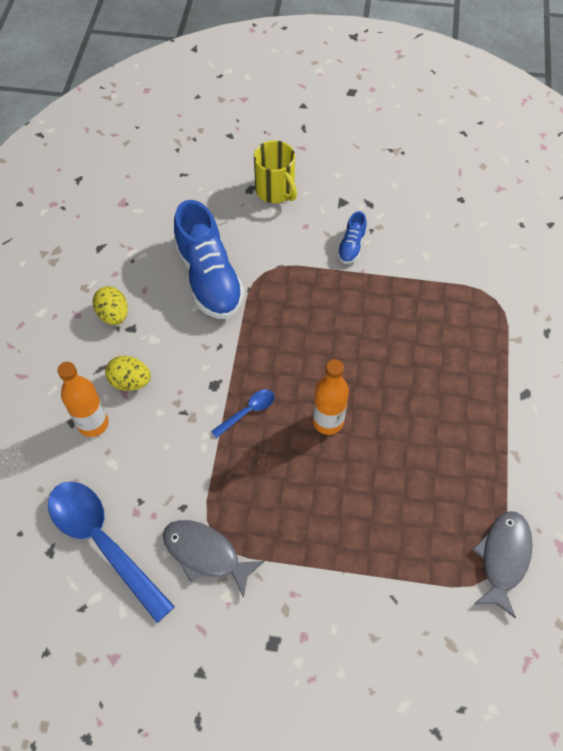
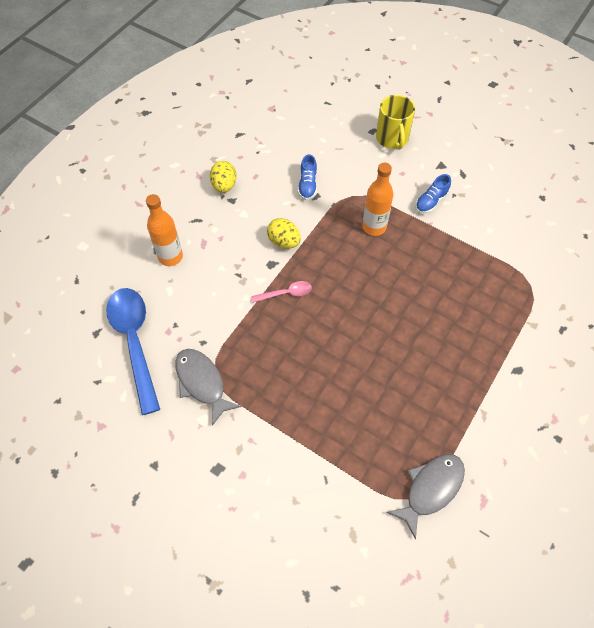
camera: 25 degrees right, 0 degrees up
yellow egg [105,356,151,391] -> yellow egg moved to [267,218,301,249]
blue shoe [174,200,245,319] -> blue shoe [298,154,317,200], size x0.46
blue spoon [211,389,275,438] -> pink spoon [251,281,312,303]
orange bottle [313,359,349,435] -> orange bottle moved to [362,163,393,236]

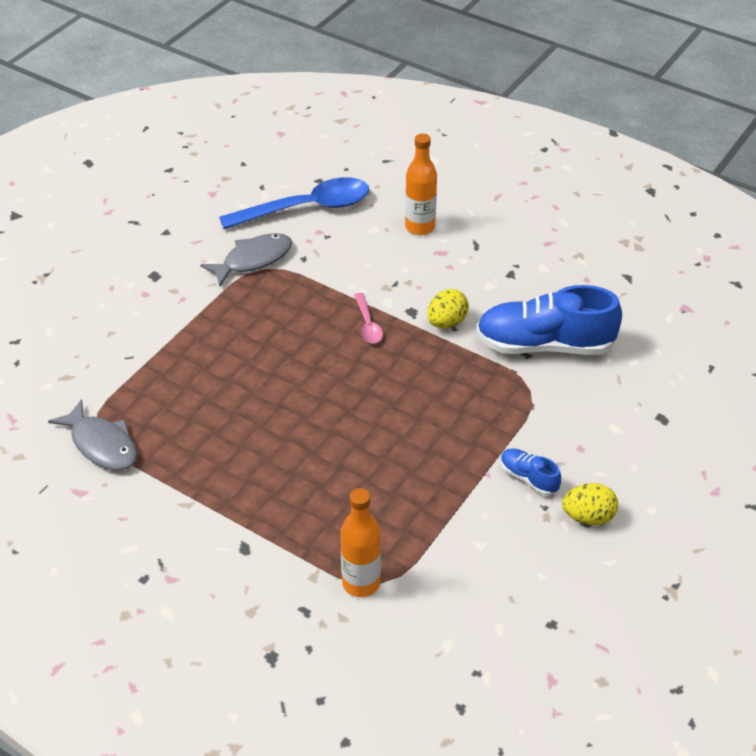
camera: 90 degrees right, 15 degrees down
yellow egg [210,161,236,193] -> yellow egg moved to [562,483,618,525]
blue shoe [298,154,317,200] -> blue shoe [476,285,622,355], size x2.17
orange bottle [362,163,393,236] -> orange bottle moved to [340,488,381,597]
yellow mug [376,95,415,150] -> none

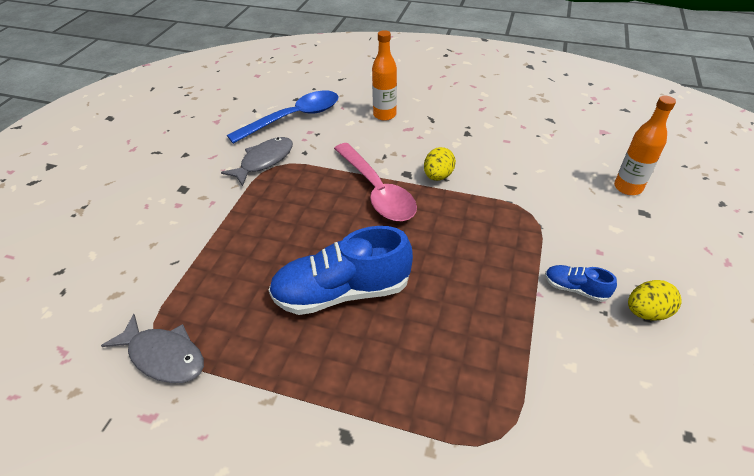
camera: 15 degrees left, 0 degrees up
orange bottle [340,488,381,597] -> orange bottle moved to [614,96,676,195]
pink spoon [354,293,383,343] -> pink spoon [334,143,417,221], size x2.17
blue shoe [476,285,622,355] -> blue shoe moved to [268,226,413,315]

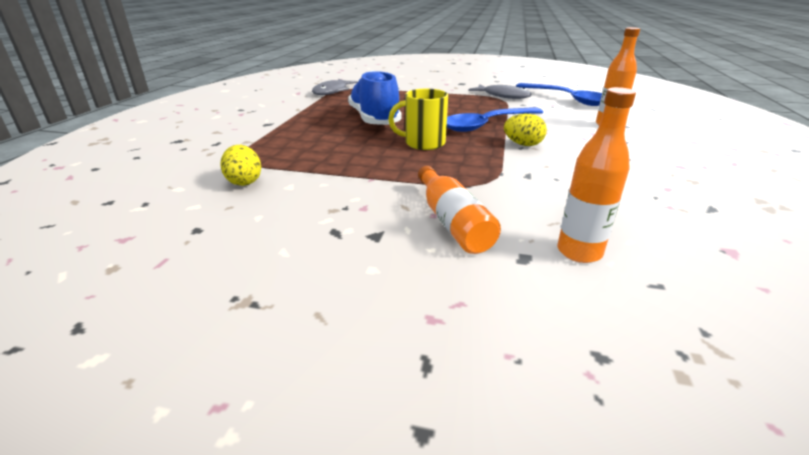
camera: 85 degrees right, 15 degrees down
pink spoon [334,143,417,221] -> blue spoon [447,107,543,132]
blue shoe [545,265,617,302] -> none
yellow egg [628,280,682,321] -> yellow egg moved to [220,145,261,186]
none -> yellow mug [388,89,448,150]
none -> orange bottle [418,166,501,254]

